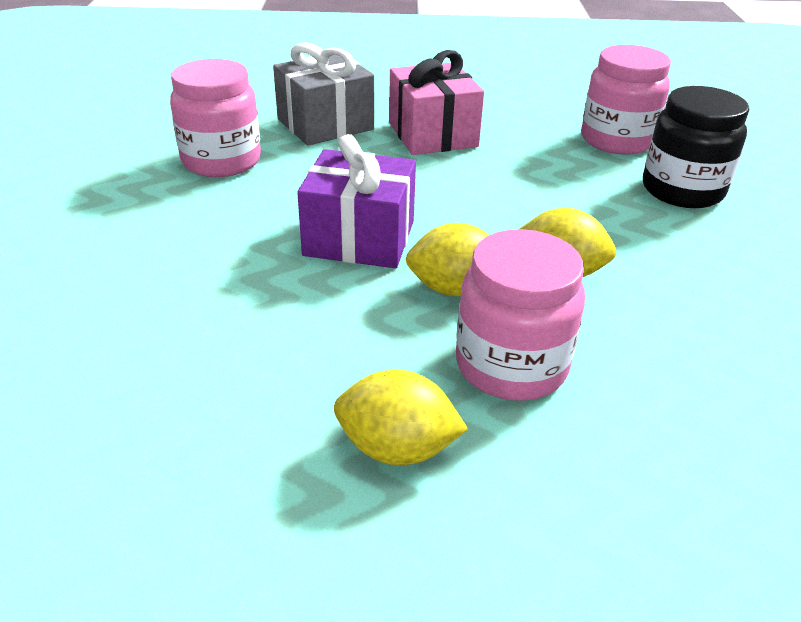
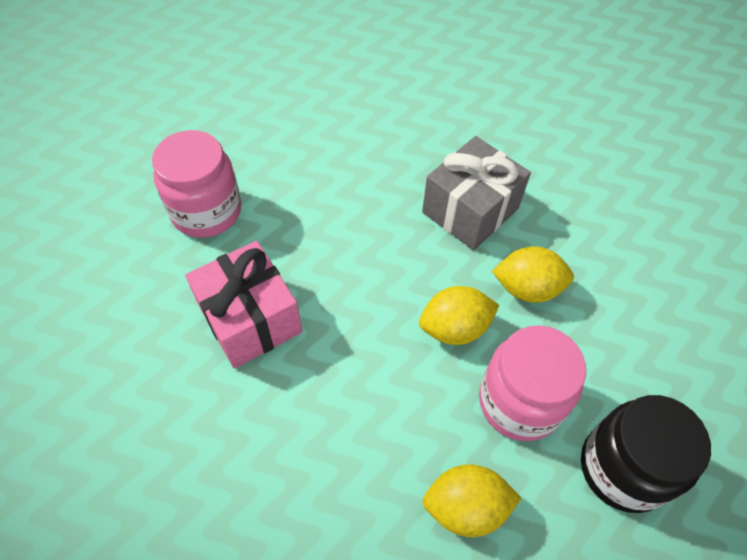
camera: 15 degrees left, 20 degrees up
grey gift [273,42,374,146] -> grey gift moved to [422,136,531,250]
purple gift [297,134,416,268] -> none
pink gift [389,50,484,155] -> pink gift moved to [185,241,302,369]
pink jar [581,45,671,155] -> none
black jar [643,86,749,208] -> black jar moved to [581,395,711,513]

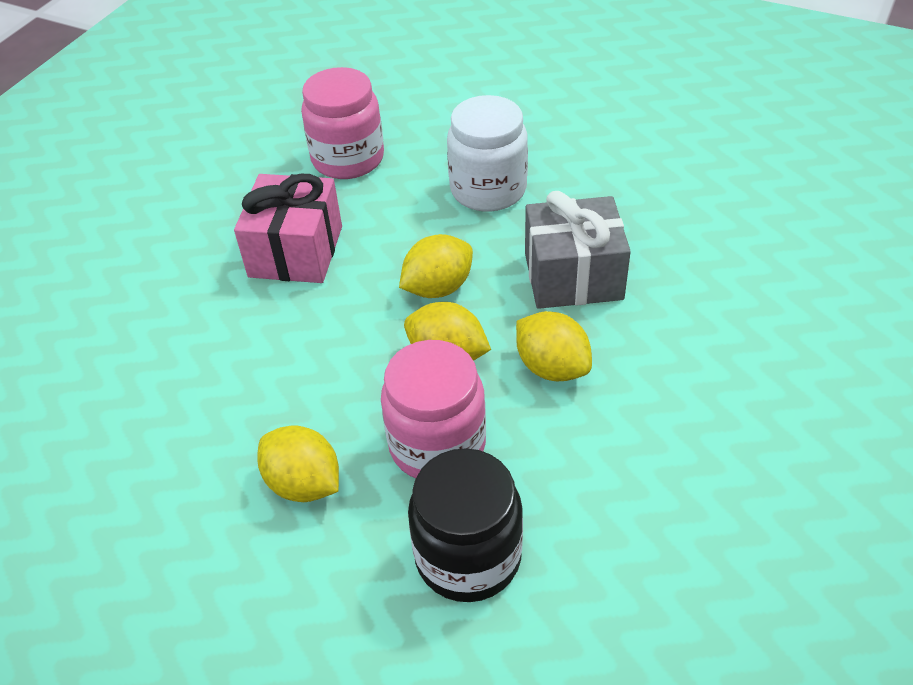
camera: 45 degrees right, 10 degrees down
none -> yellow lemon [399,234,473,298]
none -> white jar [447,95,528,211]

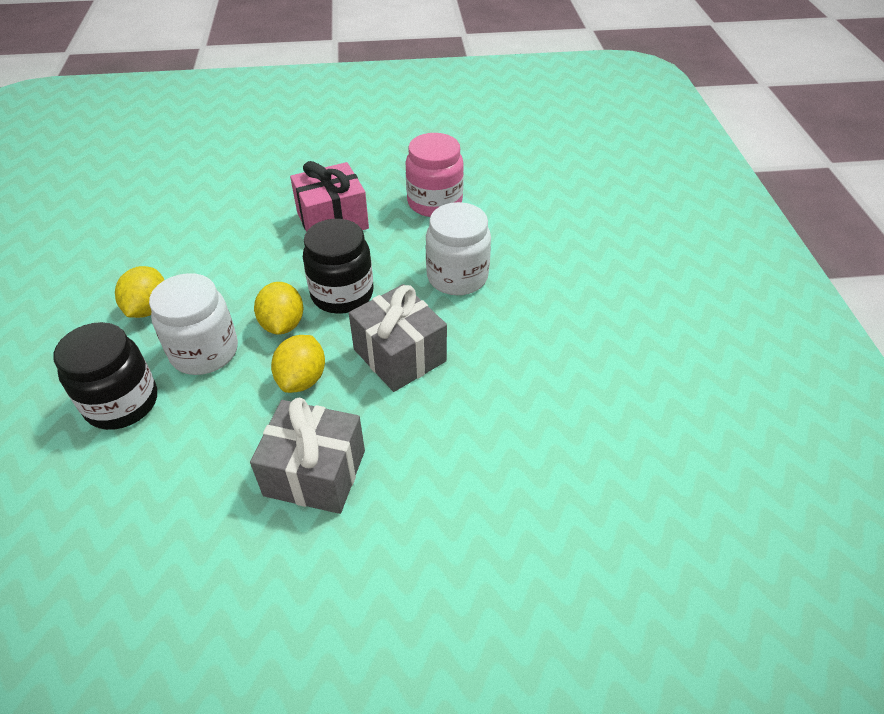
camera: 55 degrees right, 0 degrees up
pink jar [381,340,486,478] -> white jar [149,273,238,375]
yellow lemon [399,234,473,298] -> black jar [303,219,373,314]
none -> grey gift [250,398,365,514]

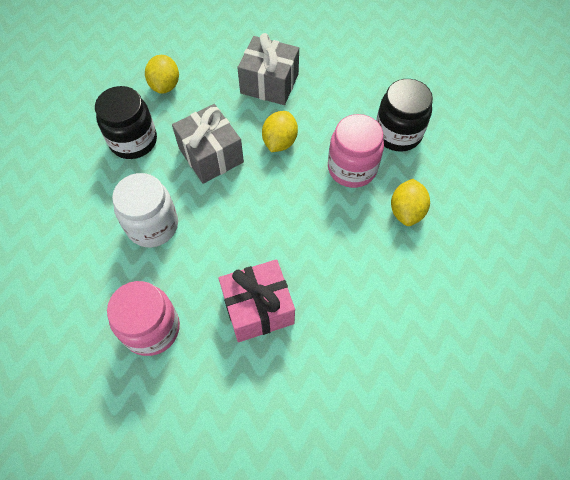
camera: 175 degrees left, 15 degrees up
white jar [149,273,238,375] -> pink jar [328,114,384,188]
yellow lemon [254,282,304,334] -> yellow lemon moved to [145,55,179,94]
black jar [303,219,373,314] -> black jar moved to [95,86,157,159]

